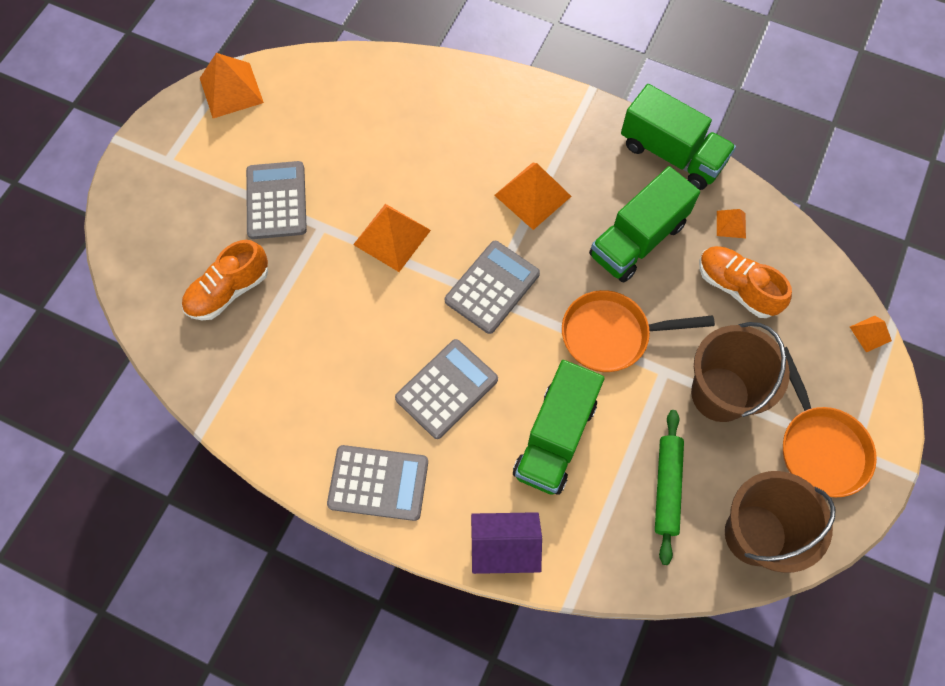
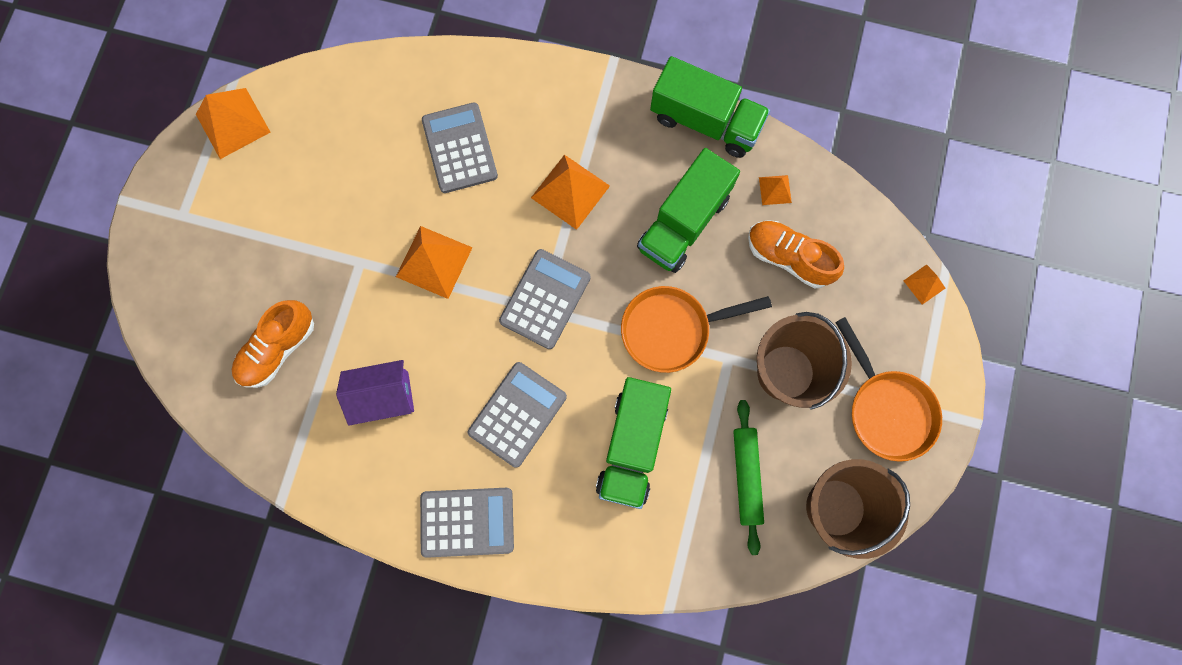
camera: 10 degrees left, 10 degrees up
grey calculator [246,161,307,239] -> grey calculator moved to [422,102,498,193]
purple house [471,512,542,574] -> purple house moved to [336,360,414,426]

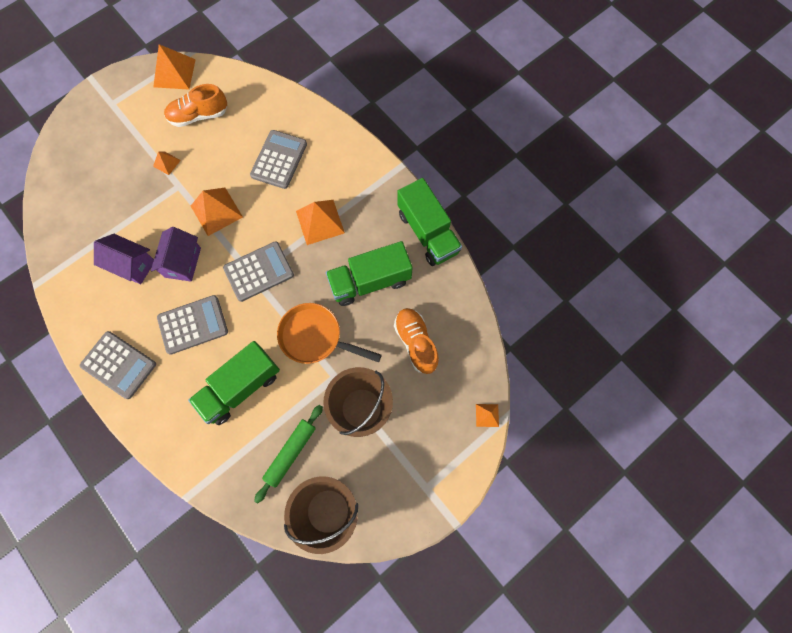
camera: 35 degrees right, 5 degrees down
orange shoe [232,300,314,388] -> orange shoe moved to [164,84,227,127]
orange pyramid [759,175,792,205] -> orange pyramid moved to [153,151,181,175]
orange pan [835,317,942,462] -> none
none -> purple house [151,227,201,282]

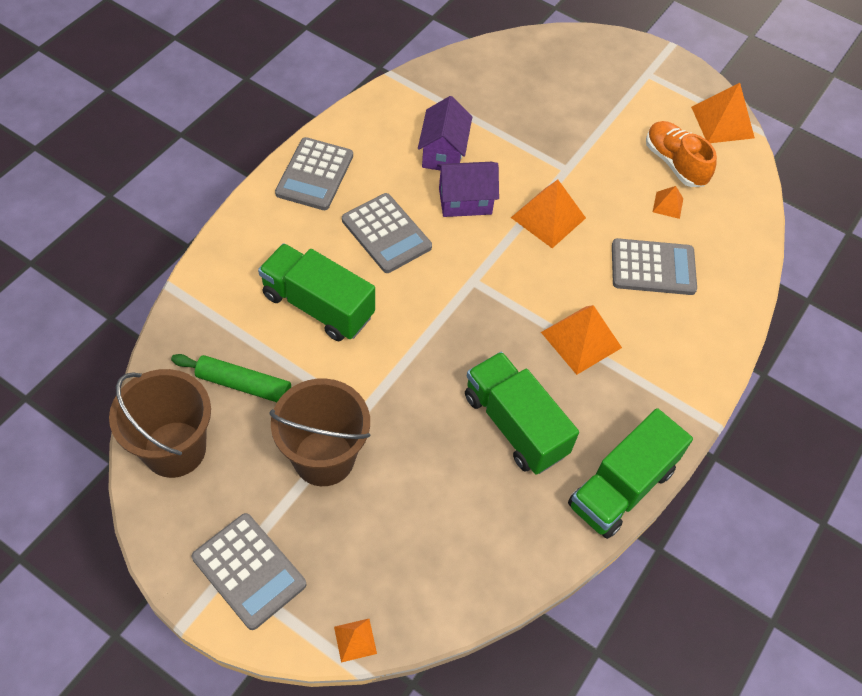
camera: 70 degrees right, 15 degrees down
orange pyramid [153,151,181,175] -> orange pyramid moved to [653,186,683,219]
grey calculator [223,241,294,302] -> grey calculator moved to [192,513,306,630]
orange pan [277,303,382,364] -> none
orange shoe [394,308,439,374] -> none

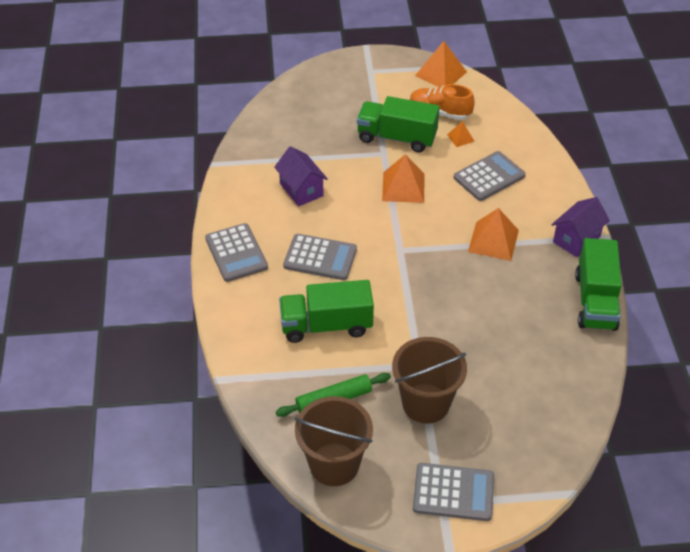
camera: 35 degrees left, 10 degrees down
orange pyramid [334,619,377,663] -> none
purple house [437,162,499,217] -> purple house moved to [551,197,610,257]
green truck [465,352,579,475] -> green truck moved to [357,96,440,152]

